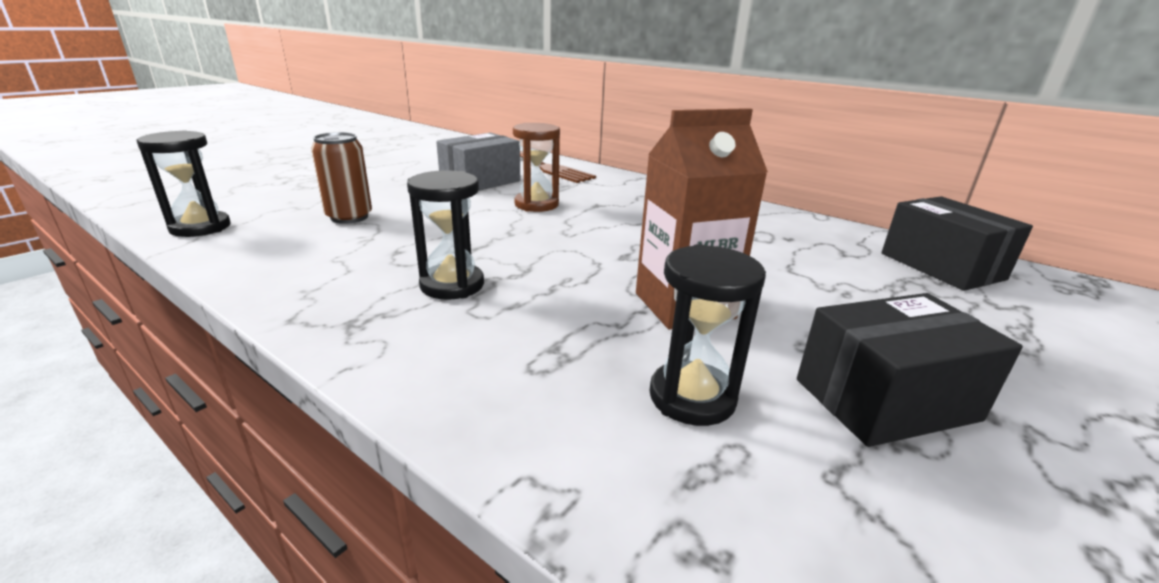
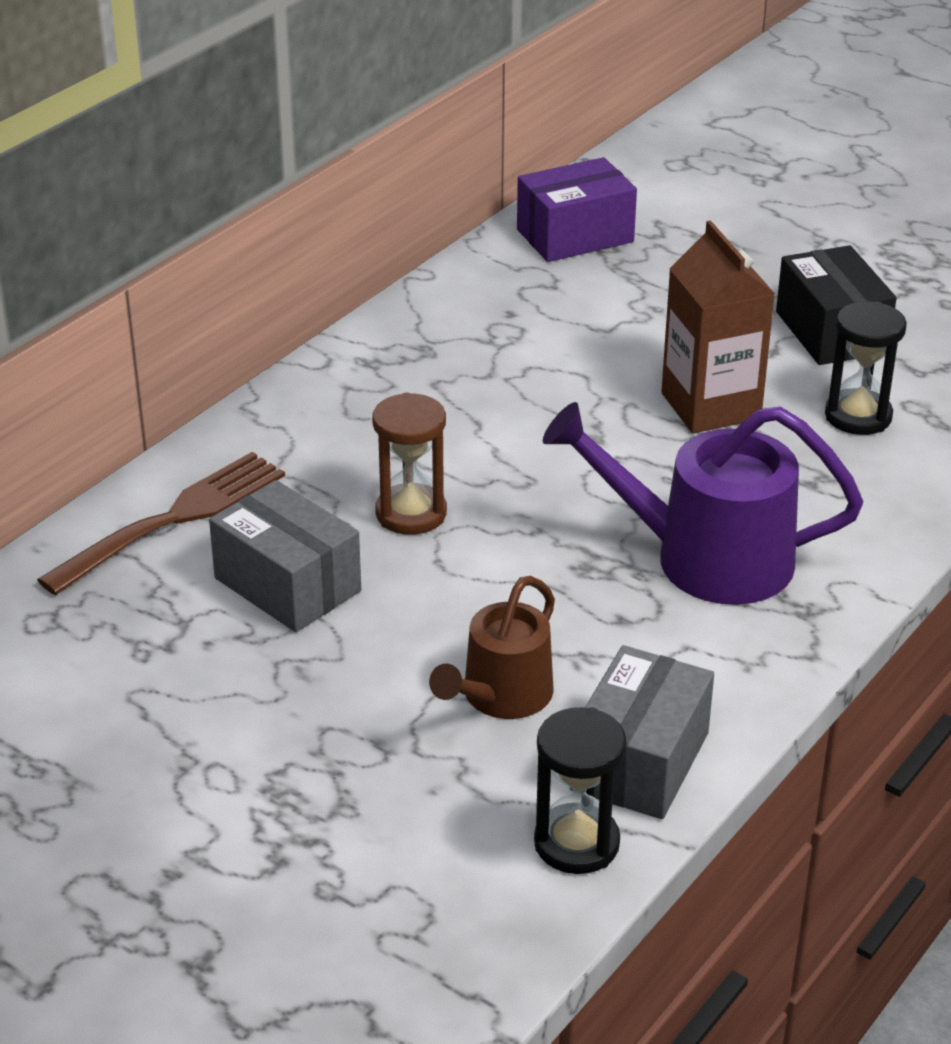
camera: 90 degrees left, 10 degrees up
brown can [311,132,372,224] -> brown watering can [429,576,555,719]
black hourglass [407,170,484,300] -> purple watering can [543,402,863,605]
black box [882,196,1033,291] -> purple box [517,157,637,262]
none -> grey box [570,645,714,819]

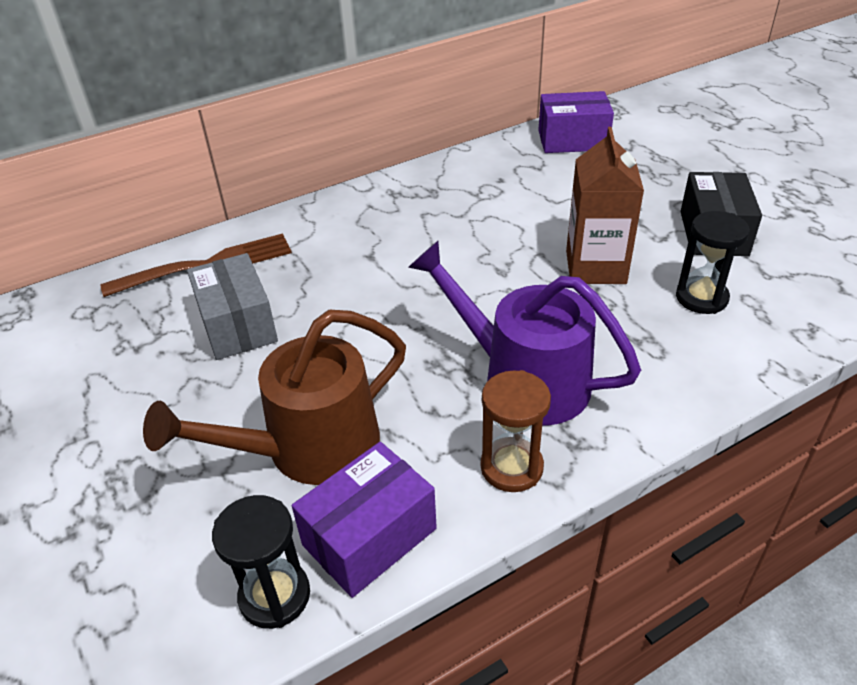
camera: 25 degrees right, 5 degrees up
brown hourglass [372,392,447,535] -> brown hourglass moved to [481,370,551,492]
brown watering can [429,576,555,719] -> brown watering can [143,310,406,485], size x1.62
grey box [570,645,714,819] -> purple box [292,442,437,598]

